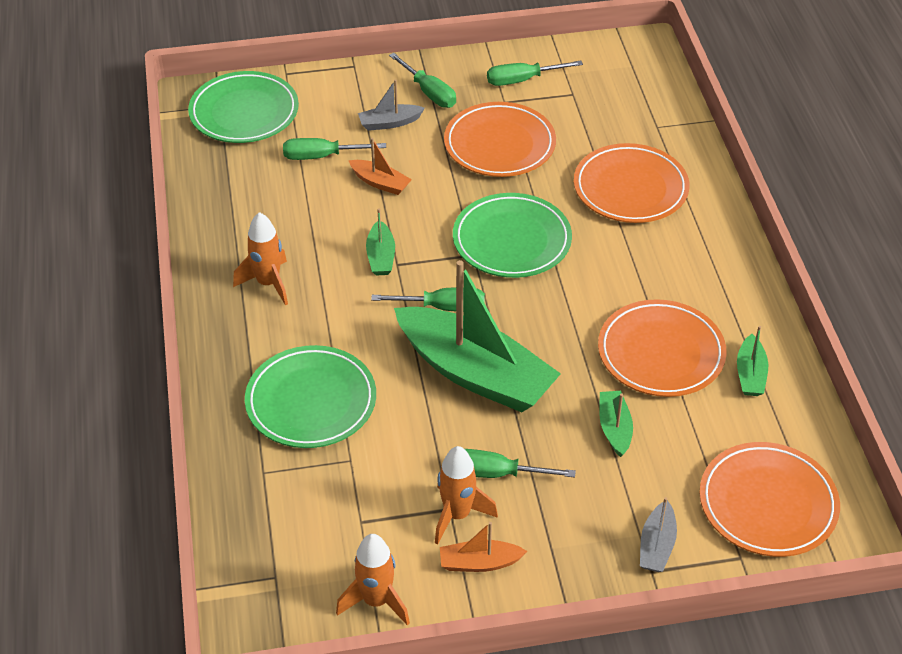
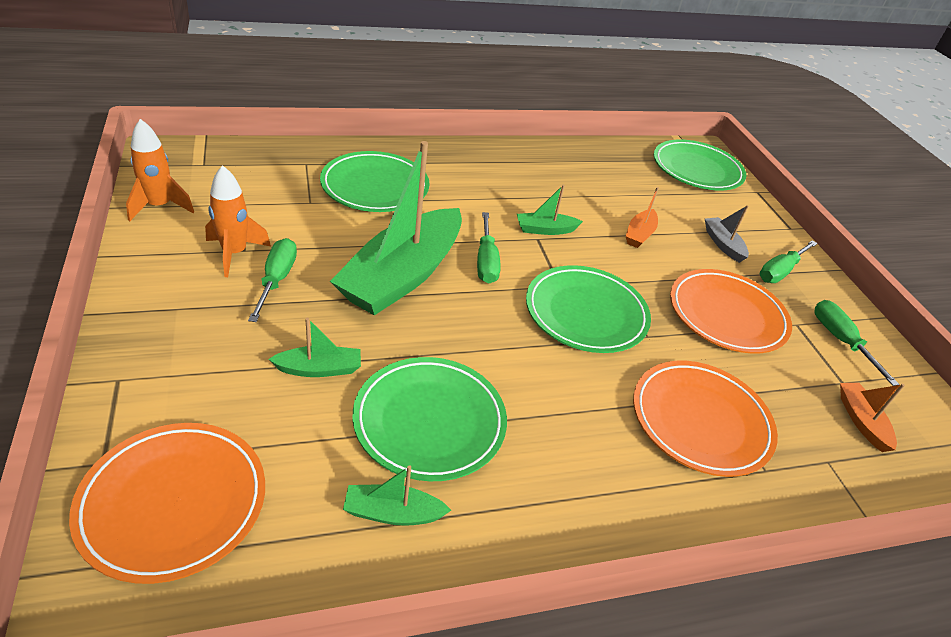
camera: 80 degrees right, 5 degrees down
orange rocket [233,212,288,305] -> none
green screwdriver [283,138,386,160] -> none
orange boat [440,522,527,572] -> orange boat moved to [840,383,905,452]
orange plate [598,299,727,397] -> green plate [353,357,507,481]
grey boat [640,497,677,572] -> none

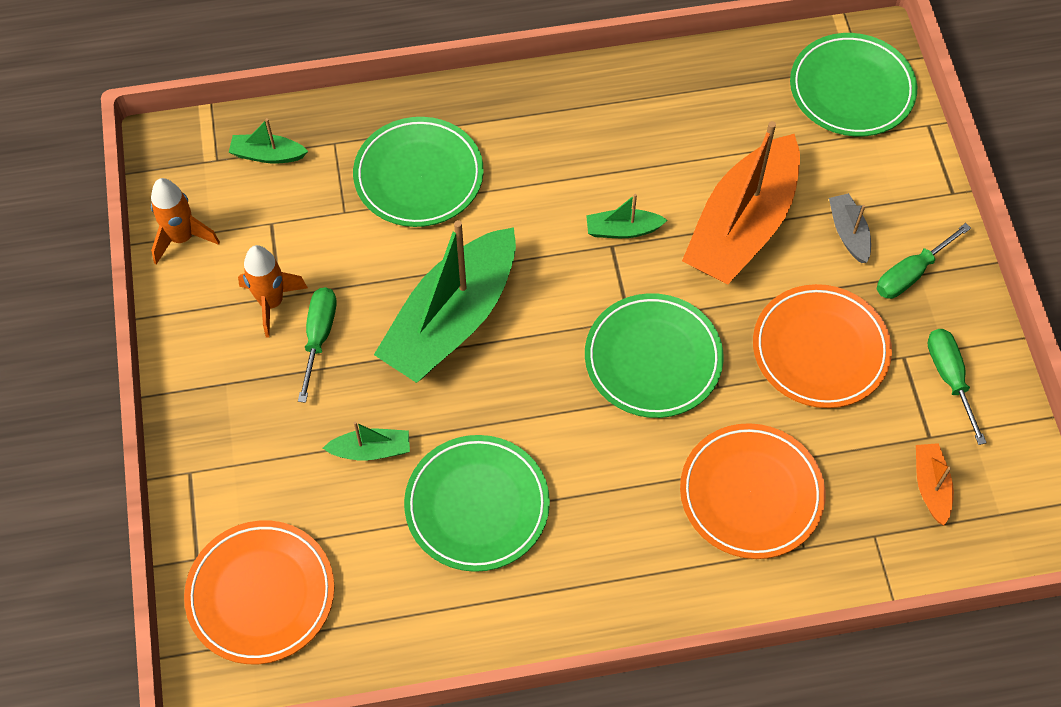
camera: 10 degrees right, 20 degrees up
green boat [343,465,451,526] -> green boat moved to [229,118,308,164]
green screwdriver [477,212,500,284] -> none
orange boat [626,187,659,248] -> orange boat [682,121,800,284], size x2.36

